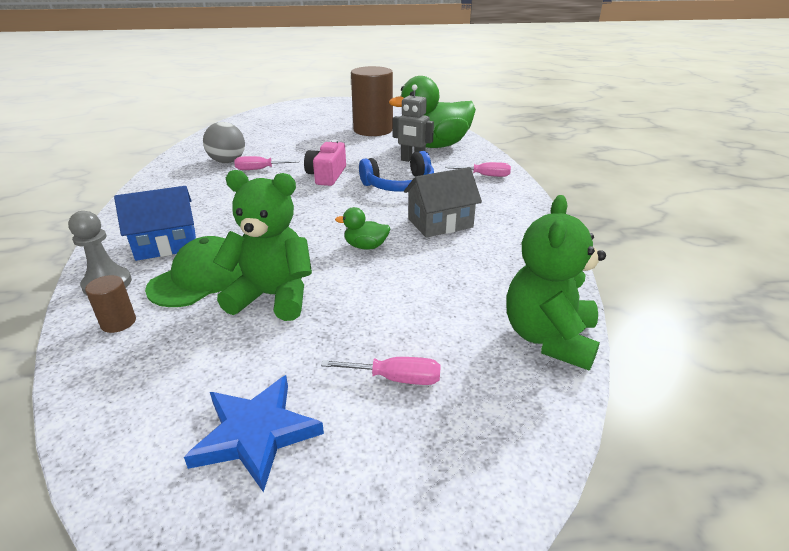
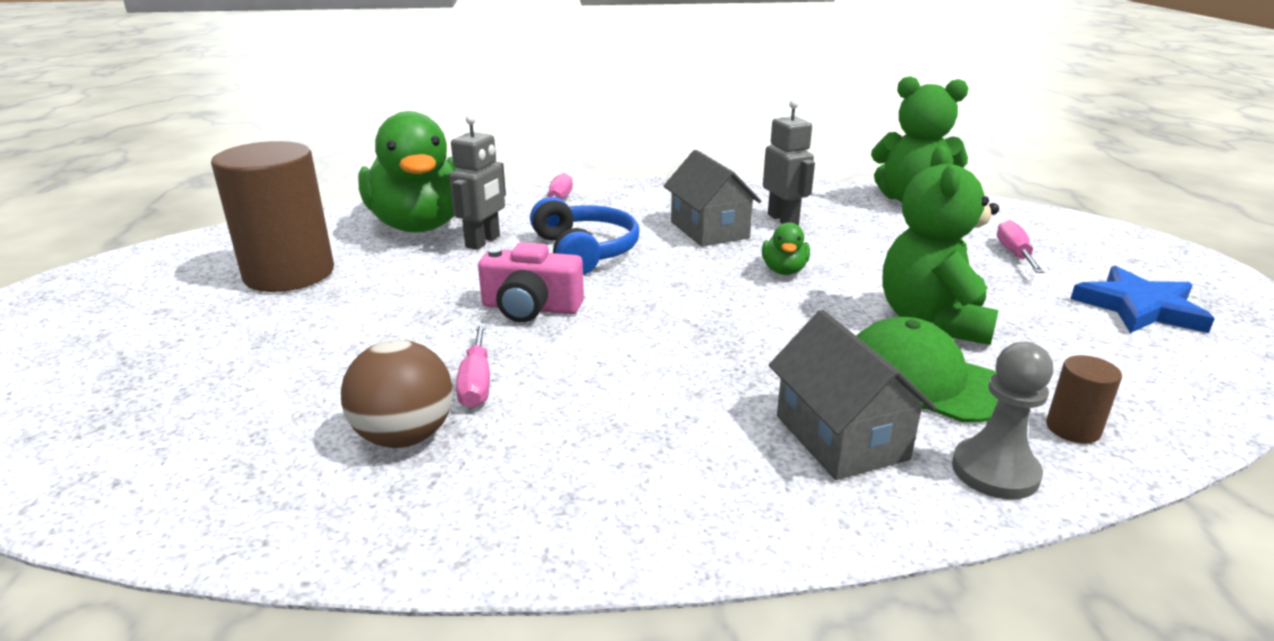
camera: 90 degrees left, 5 degrees down
blue house [114,186,196,261] -> grey house [769,310,937,480]
grey ball [203,122,245,163] -> brown ball [341,340,453,448]
none -> grey robot [763,99,815,225]

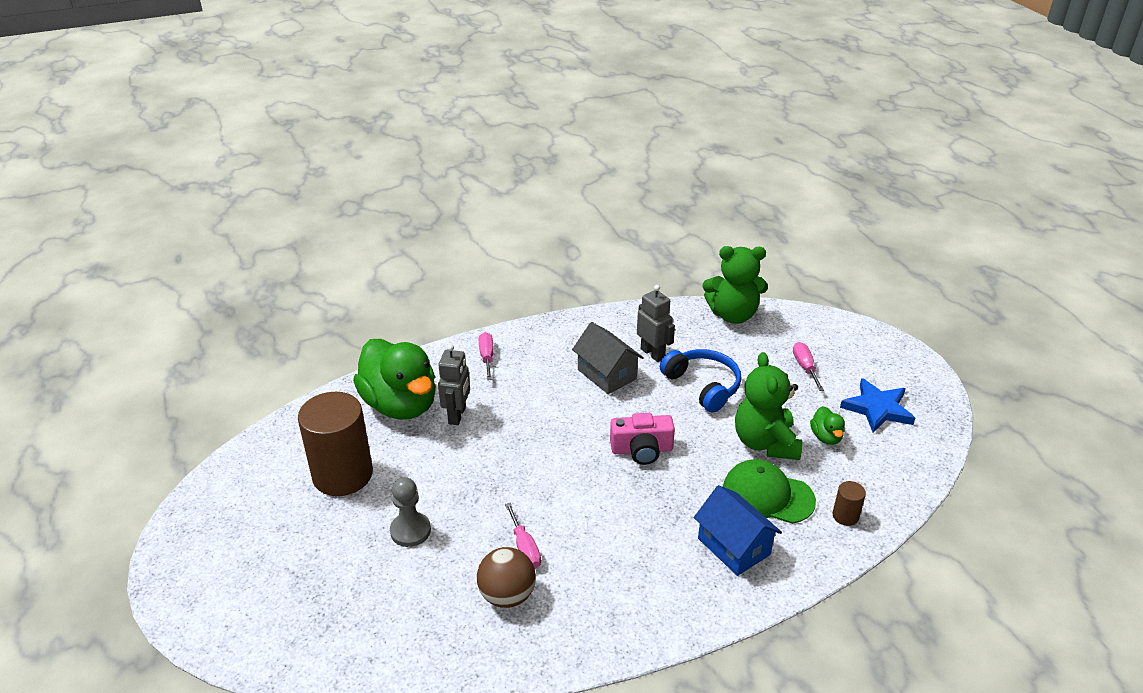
camera: 15 degrees left, 10 degrees up
pink camera [478,242,584,322] -> pink camera moved to [610,413,675,465]
blue headphones [530,197,639,275] -> blue headphones moved to [660,349,741,413]
green duck [762,222,810,275] -> green duck moved to [810,406,845,445]
grey house [769,310,937,480] -> blue house [694,485,782,576]
grey pawn [952,342,1053,499] -> grey pawn moved to [390,477,431,547]

